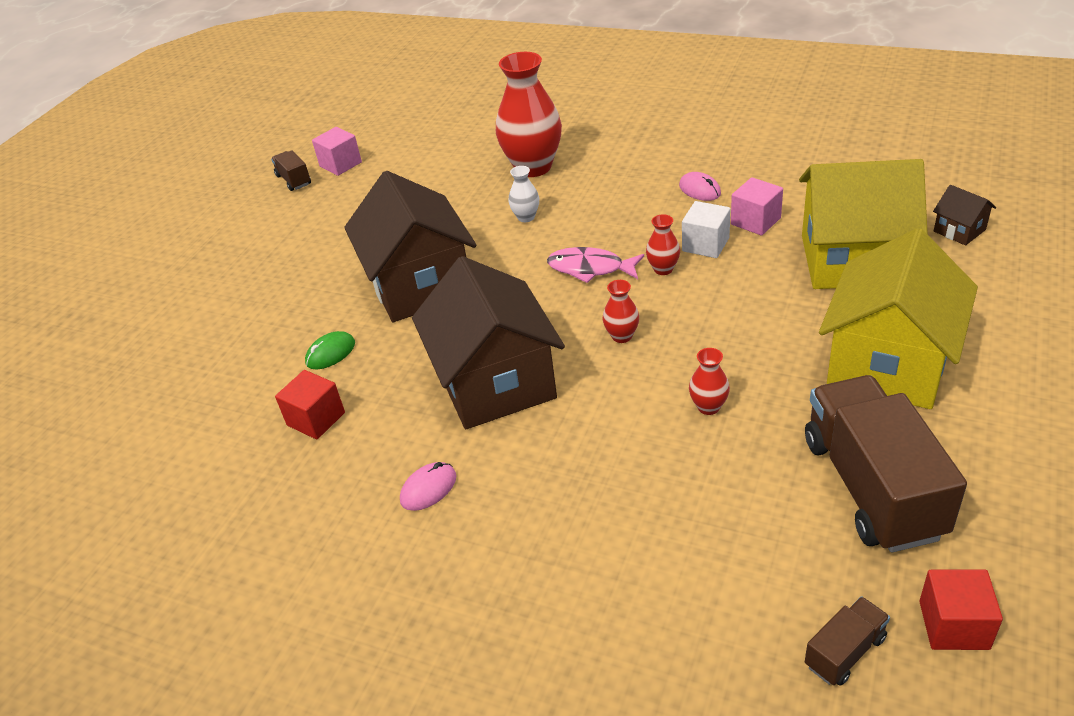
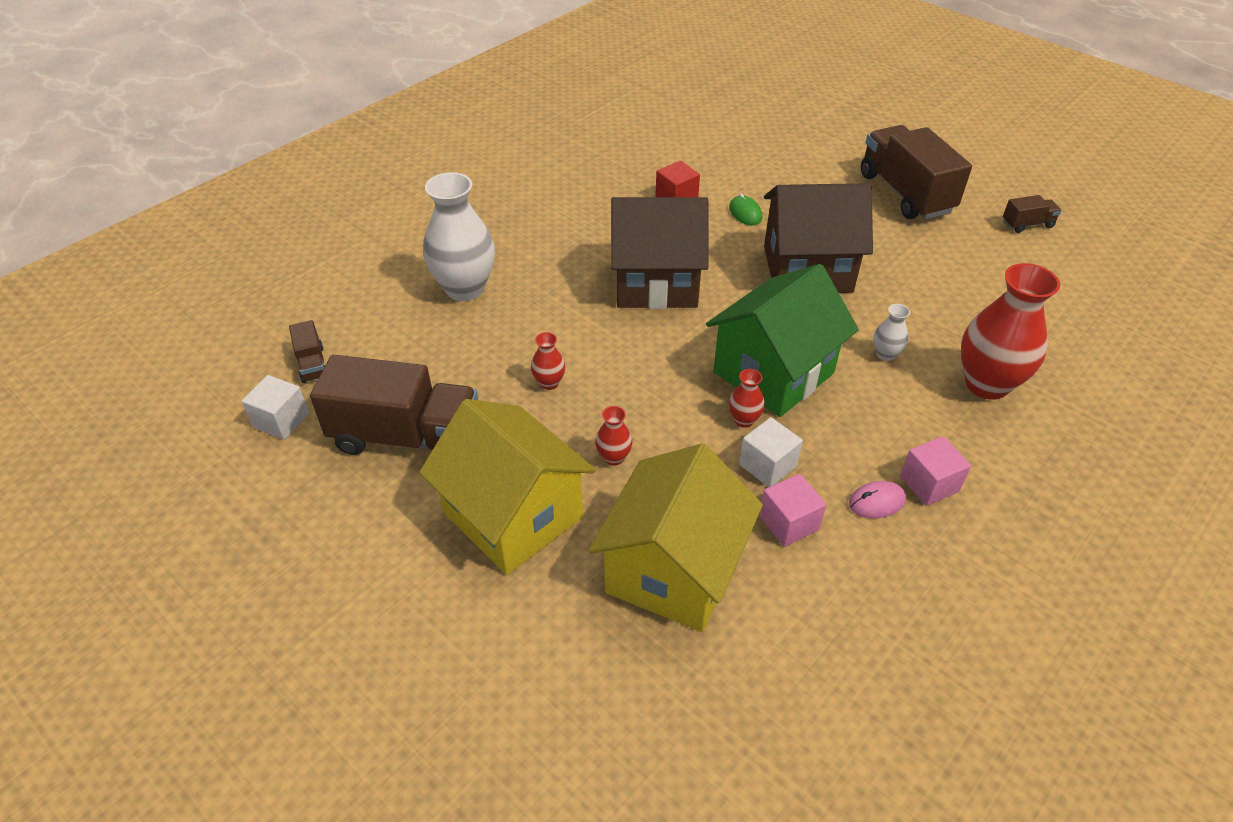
camera: 105 degrees right, 5 degrees up
pink cube [312,127,362,176] -> pink cube moved to [900,436,971,506]
pink mouse [400,462,456,511] -> none
pink fish [547,247,644,283] -> green house [706,264,859,417]
red vase [603,280,639,343] -> red vase moved to [595,406,633,466]
red cube [919,569,1003,650] -> white cube [242,375,309,440]
brown house [933,185,996,245] -> none
none -> white vase [423,172,495,301]
none -> brown truck [861,125,972,220]

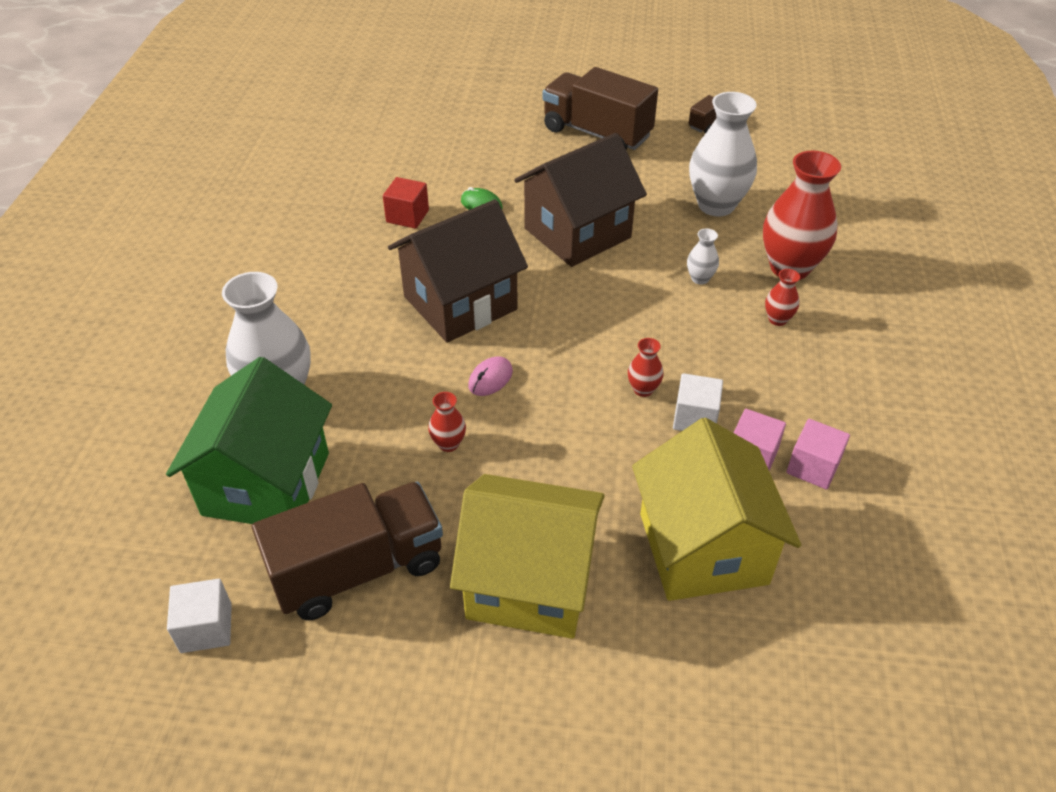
camera: 35 degrees left, 0 degrees up
brown truck [289,320,325,383] -> none
red vase [595,406,633,466] -> red vase moved to [765,269,800,326]
green house [706,264,859,417] -> green house moved to [166,357,332,524]
pink mouse [849,481,906,519] -> pink mouse moved to [468,356,513,396]
pink cube [900,436,971,506] -> pink cube moved to [786,419,850,490]
none -> white vase [689,92,757,216]

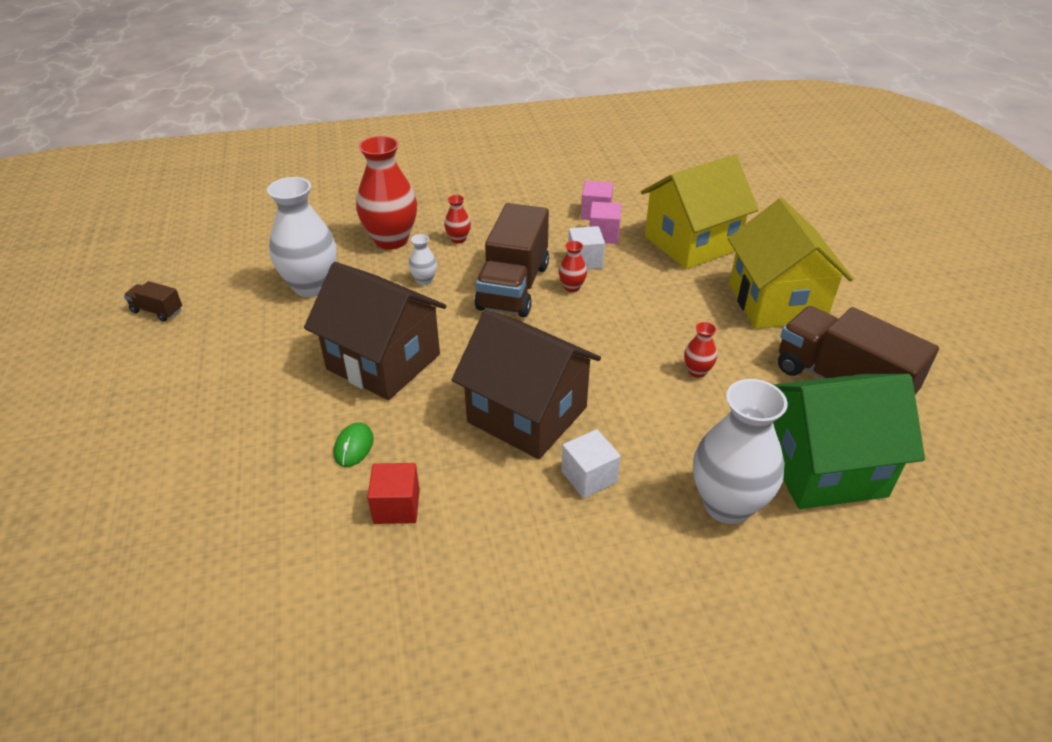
camera: 110 degrees left, 5 degrees down
white cube [167,579,232,653] -> white cube moved to [561,429,621,498]
pink mouse [468,356,513,396] -> none
brown truck [542,67,658,150] -> brown truck moved to [475,203,549,317]

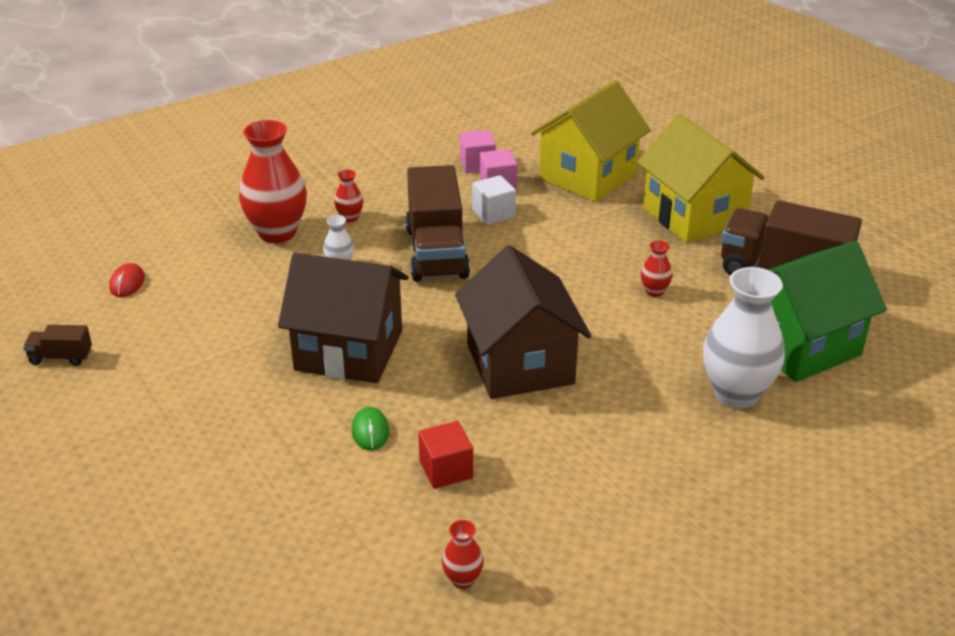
camera: 20 degrees left, 5 degrees down
white vase [267,177,337,297] -> none
brown house [452,310,601,459] -> brown house turned 60 degrees clockwise [455,245,591,399]
red vase [559,241,587,292] -> red vase moved to [442,520,484,589]
white cube [561,429,621,498] -> none
none -> red mouse [109,263,145,297]

